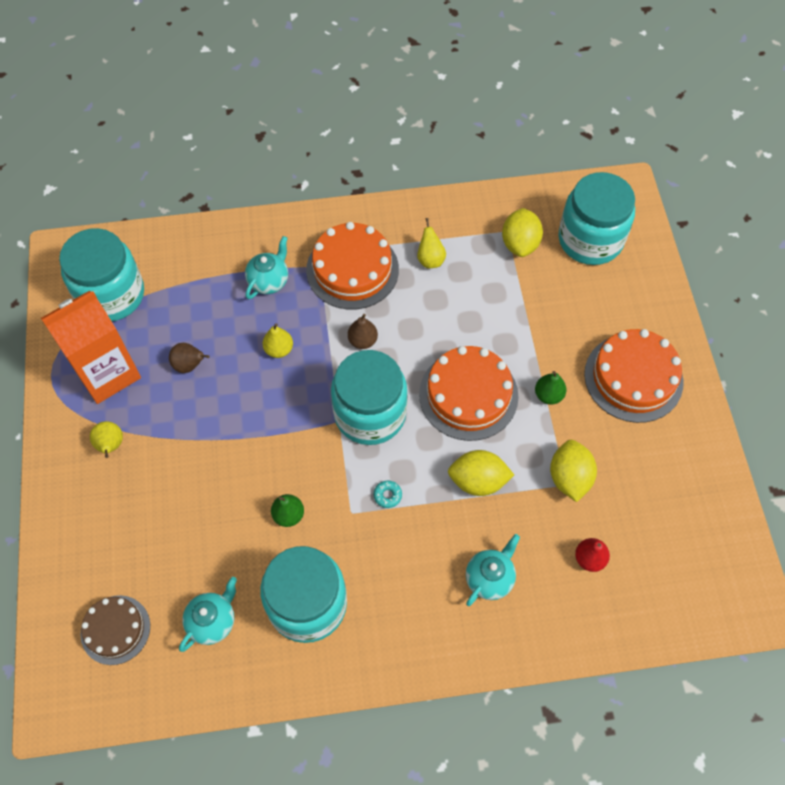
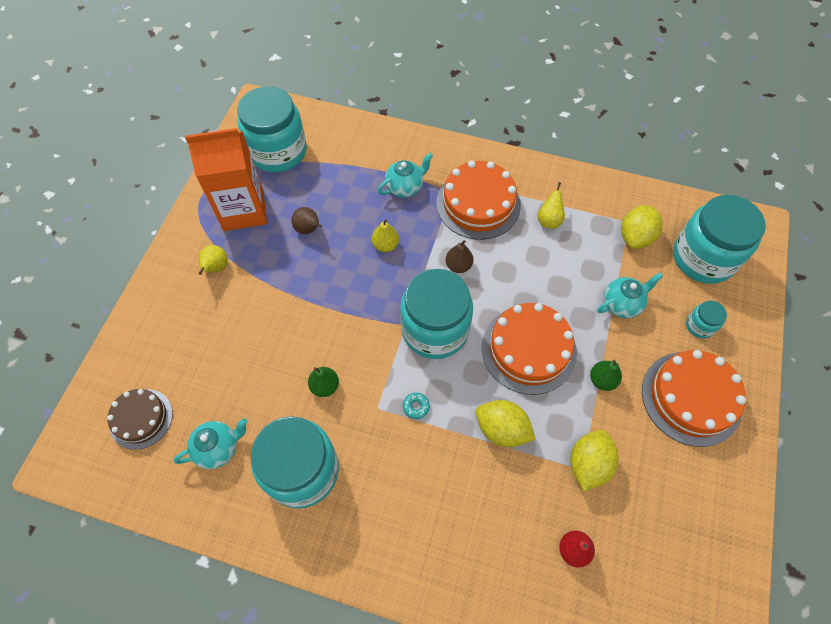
camera: 25 degrees right, 0 degrees up
turquoise teapot [466,534,520,606] -> turquoise teapot moved to [598,273,663,318]
none -> turquoise jar [686,301,727,338]

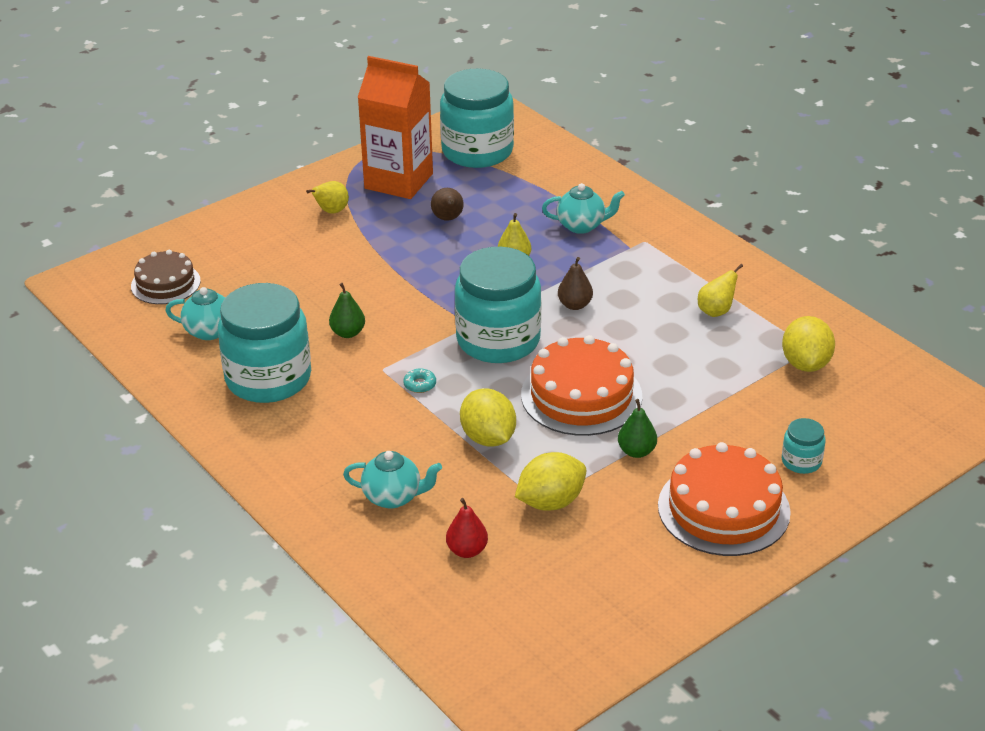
camera: 35 degrees right, 25 degrees down
orange cake [436,161,521,240] -> none
turquoise teapot [598,273,663,318] -> turquoise teapot moved to [343,451,442,509]
yellow lemon [621,205,663,249] -> yellow lemon turned 60 degrees counterclockwise [782,316,835,372]
turquoise jar [673,195,766,284] -> none

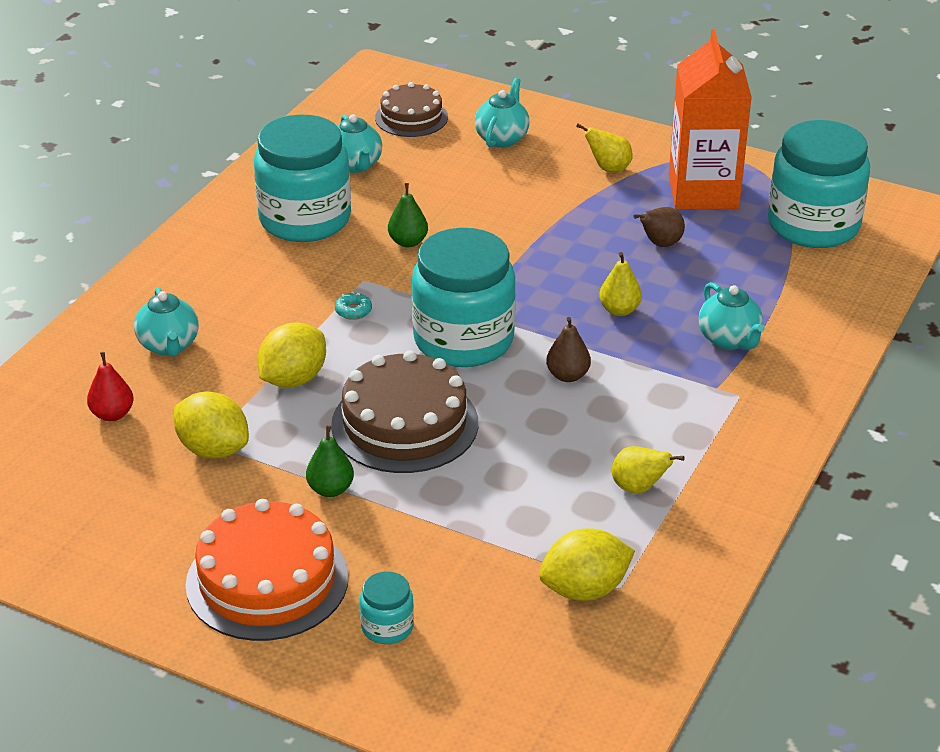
camera: 65 degrees right, 0 degrees up
orange cake [521,335,642,436] -> brown cake [331,350,478,473]
none -> turquoise teapot [475,78,529,148]

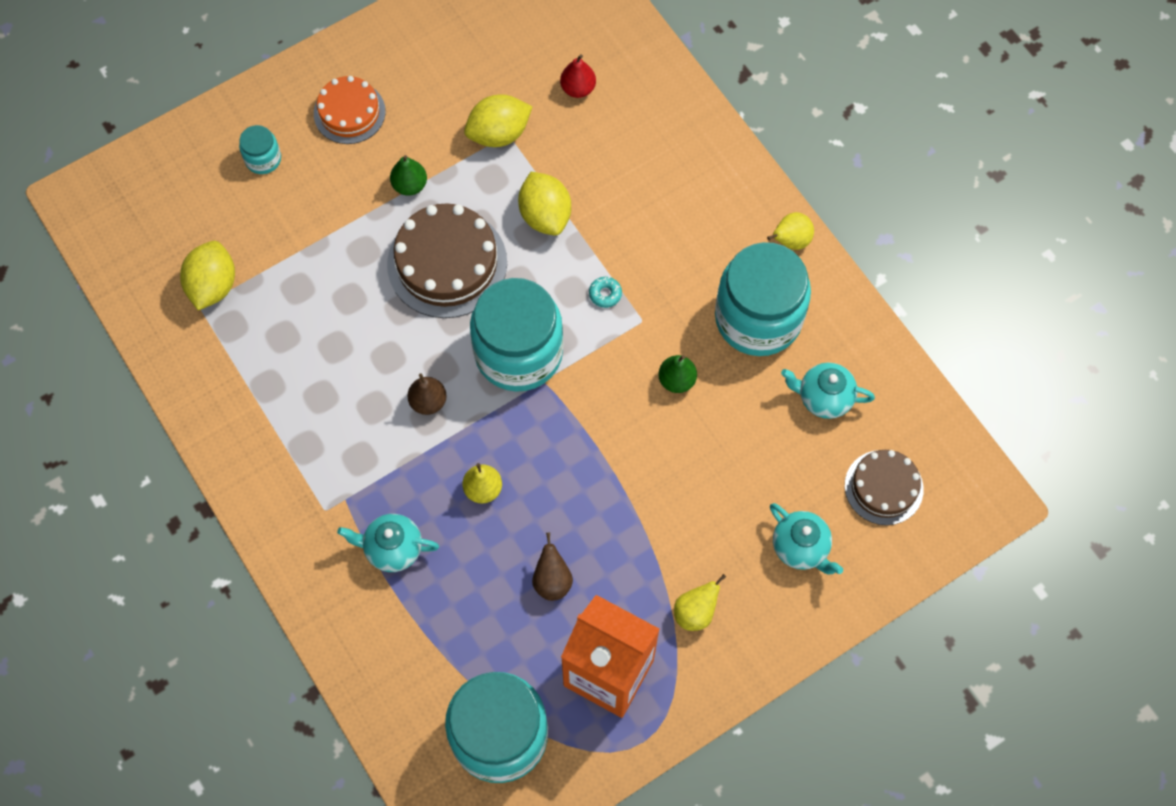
camera: 120 degrees right, 30 degrees up
turquoise teapot [134,287,199,357] -> none
orange cake [185,499,349,641] -> orange cake [314,76,386,144], size x0.62
yellow pear [612,446,685,494] -> yellow pear moved to [767,212,814,250]

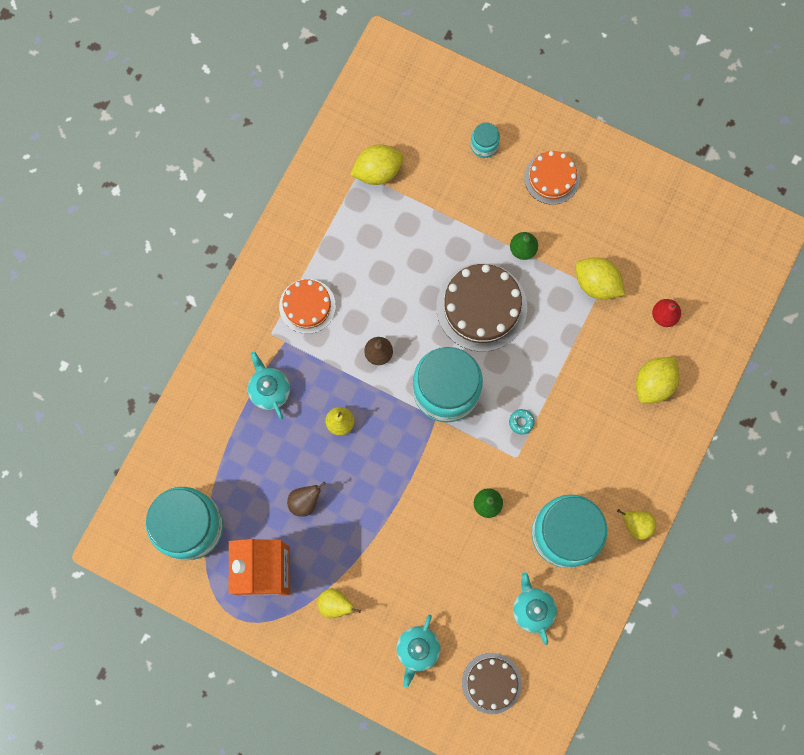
camera: 60 degrees right, 10 degrees up
yellow lemon [518,172,571,236] -> yellow lemon moved to [636,357,680,404]
none -> orange cake [279,279,336,334]

